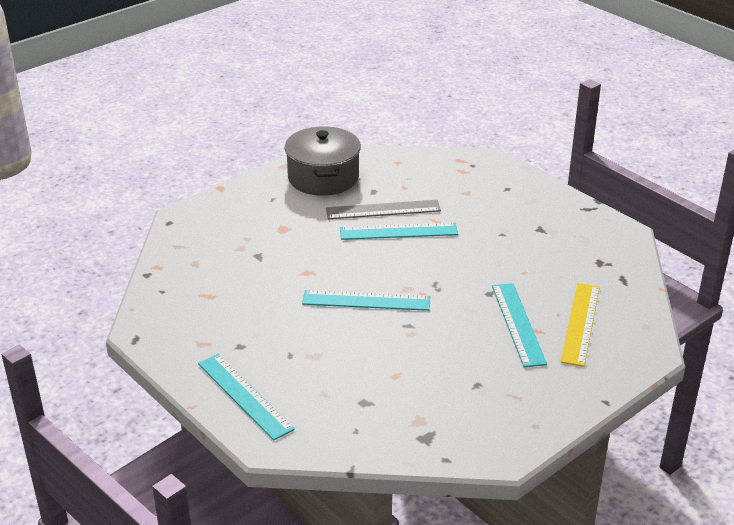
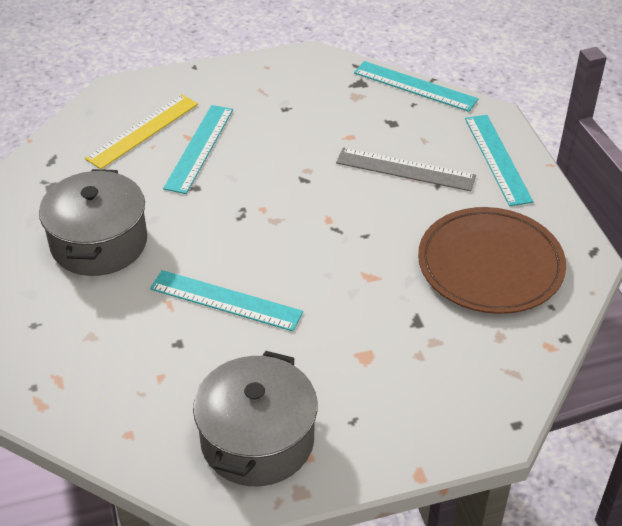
camera: 155 degrees left, 10 degrees up
turquoise ruler [302,290,430,311] -> turquoise ruler moved to [354,61,478,112]
grey ruler [326,200,441,219] -> grey ruler moved to [336,147,476,191]
none -> grey pot [39,169,147,276]
none -> brown plate [418,207,566,314]

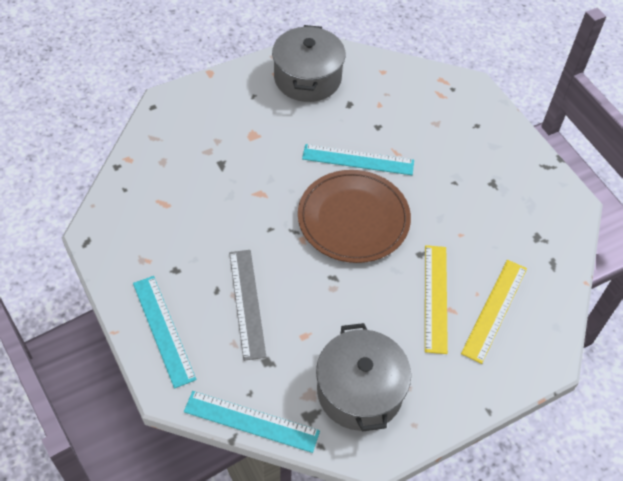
camera: 165 degrees right, 10 degrees up
grey pot [39,169,147,276] -> grey pot moved to [316,323,411,432]
turquoise ruler [163,105,233,194] -> yellow ruler [425,245,448,354]
grey ruler [336,147,476,191] -> grey ruler turned 75 degrees clockwise [229,250,266,361]
brown plate [418,207,566,314] -> brown plate moved to [298,170,411,263]

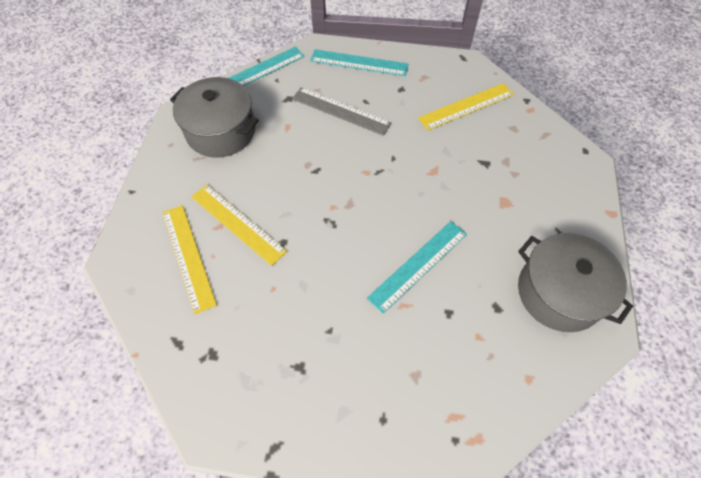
camera: 130 degrees right, 5 degrees up
brown plate [298,170,411,263] -> none
none -> yellow ruler [418,83,514,131]

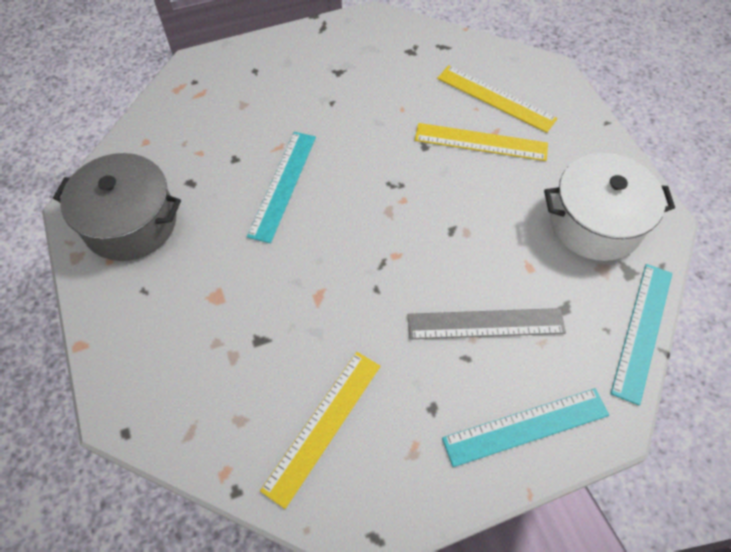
camera: 150 degrees right, 0 degrees up
grey pot [170,77,259,157] -> white pot [544,153,675,261]

